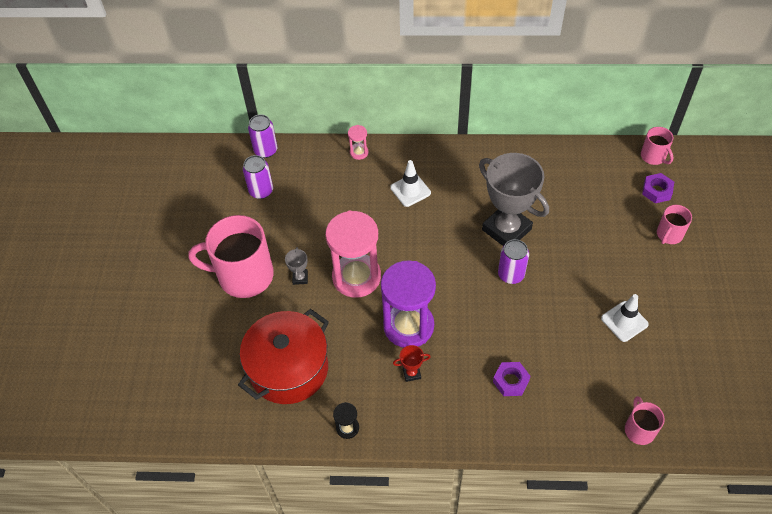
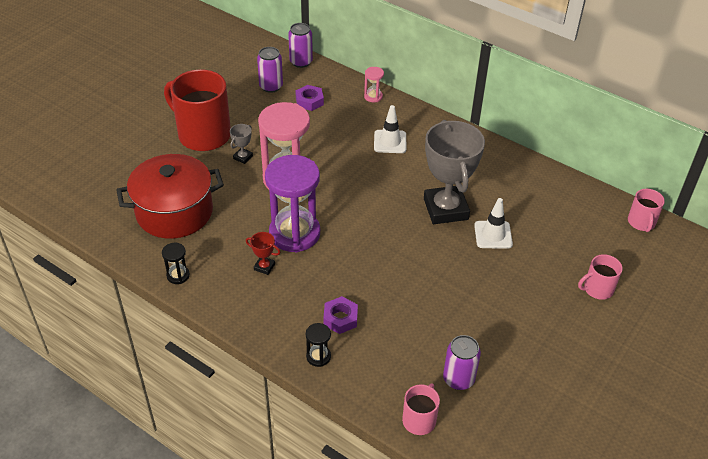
camera: 30 degrees right, 10 degrees down
pink mug [188,215,274,298] -> red mug [164,69,231,151]
purple can [498,239,529,284] -> purple can moved to [443,335,481,390]
white traffic cone [601,294,649,342] -> white traffic cone moved to [474,198,513,249]
purple nut [642,173,674,203] -> purple nut moved to [295,85,324,111]
none -> black hourglass [306,323,331,367]

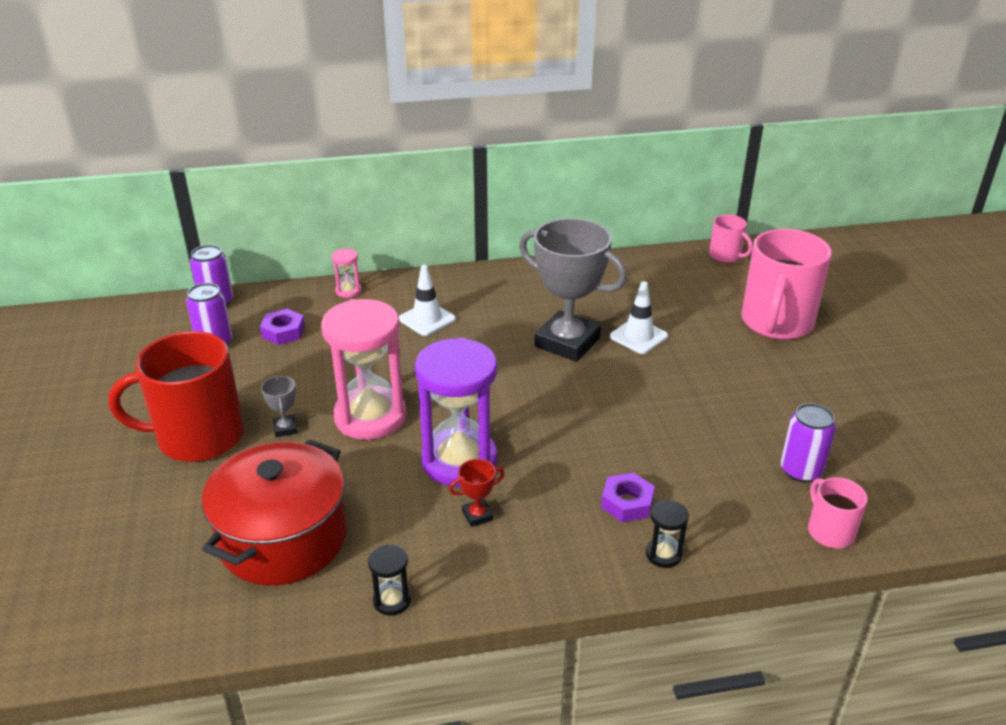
camera: 45 degrees left, 10 degrees down
pink mug [578,254,622,300] -> pink mug [741,229,832,340], size x2.04

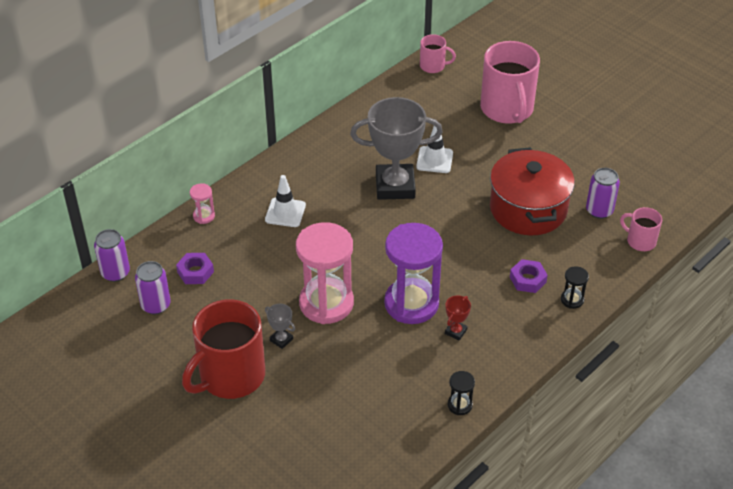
camera: 35 degrees left, 10 degrees up
red pot [202,439,347,585] -> red pot moved to [490,147,575,235]

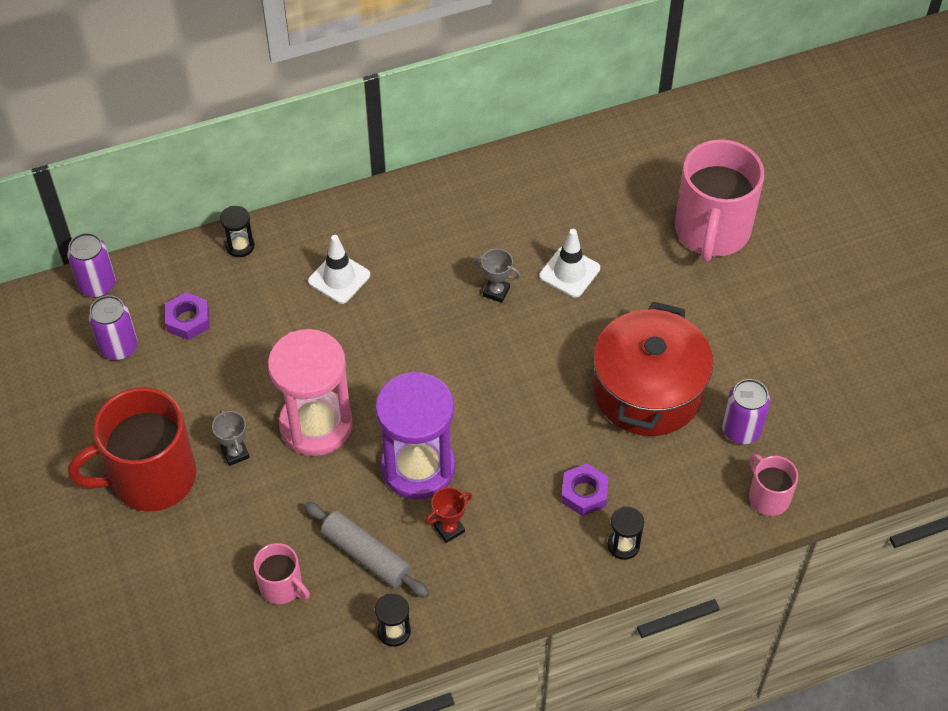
camera: 25 degrees right, 10 degrees up
pink hourglass [190,183,215,224] -> black hourglass [220,206,255,257]
grey trophy [350,97,443,200] -> grey trophy [474,249,520,303], size x0.40
pink mug [420,34,456,73] -> pink mug moved to [254,543,310,604]
none -> grey rolling pin [304,502,429,598]

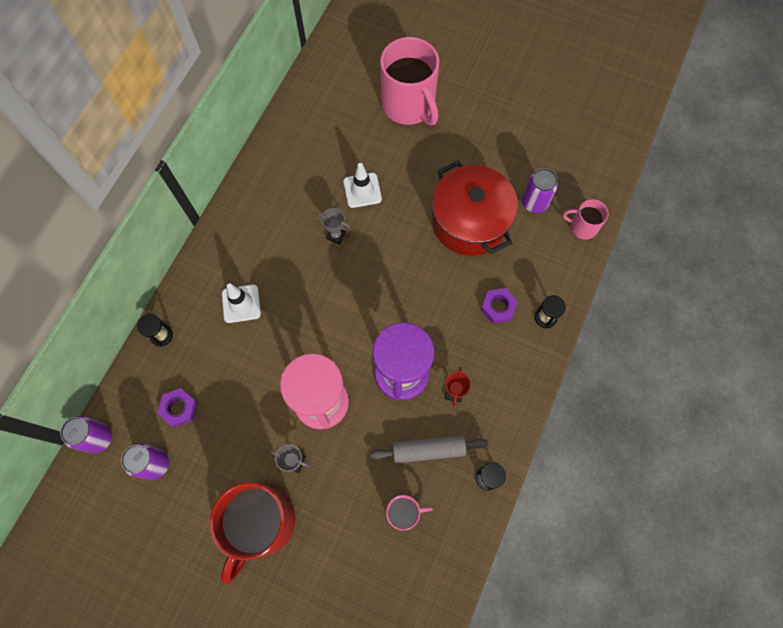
camera: 45 degrees left, 15 degrees up
grey trophy [474,249,520,303] -> grey trophy turned 45 degrees clockwise [317,208,351,244]

